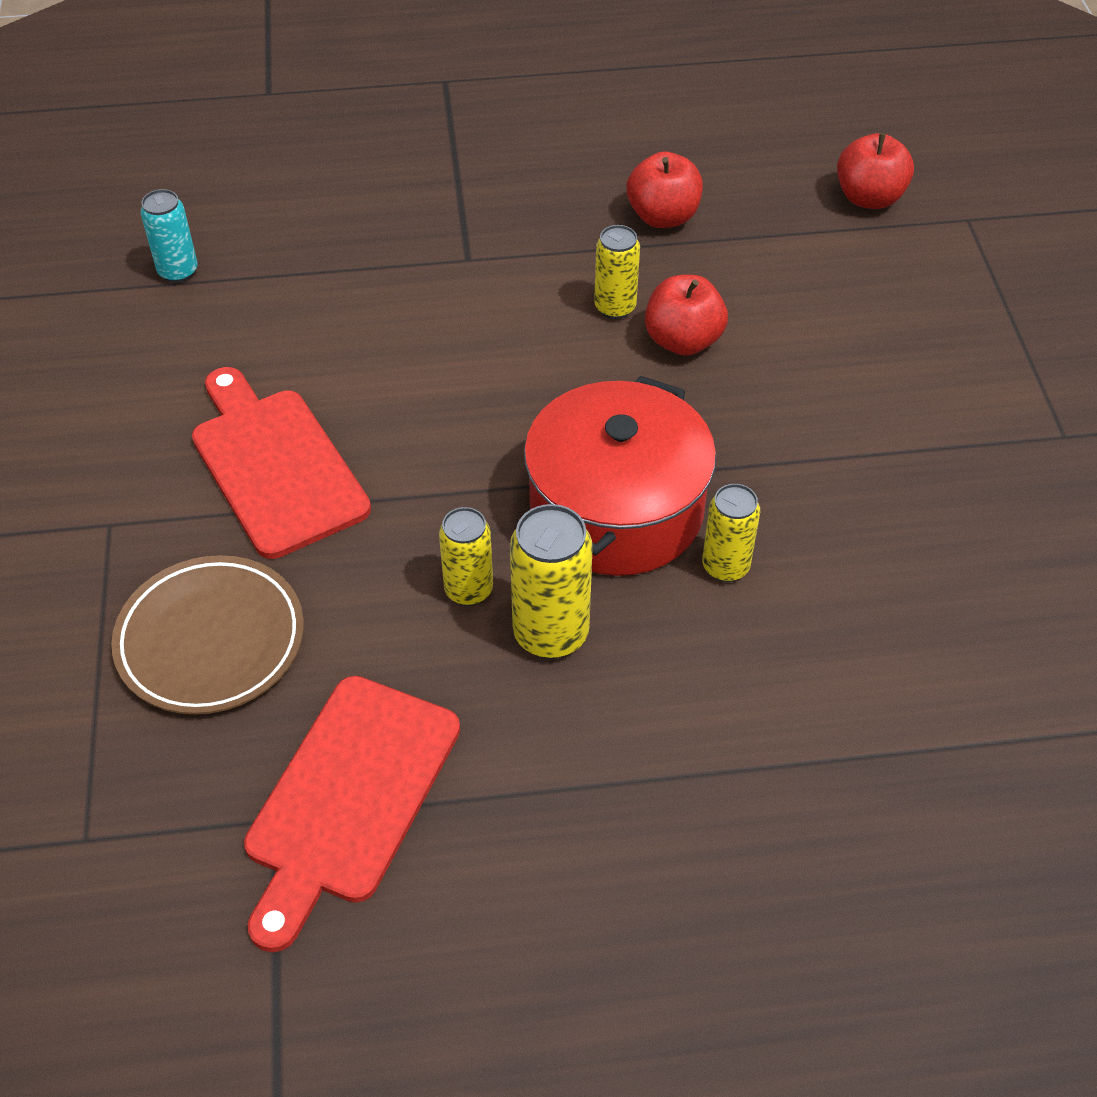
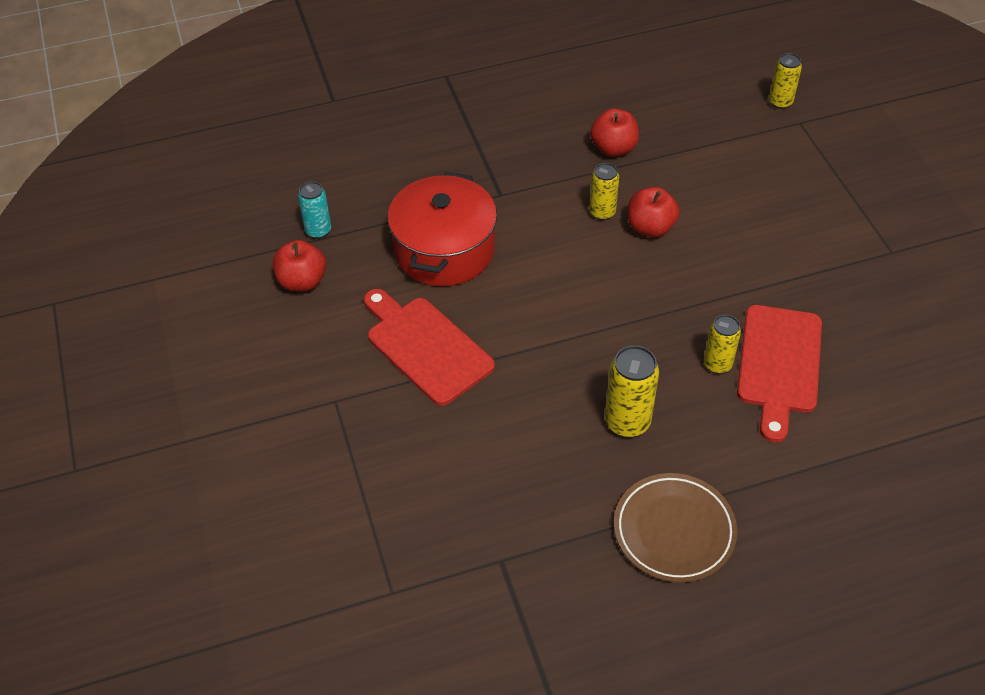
camera: 10 degrees left, 0 degrees up
brown plate [111,555,304,715] -> brown plate moved to [614,473,737,582]
red cutting board [244,676,460,952] -> red cutting board moved to [737,305,822,442]
yellow can [439,507,493,606] -> yellow can moved to [769,53,802,109]
red pot [524,376,716,576] -> red pot moved to [388,172,497,286]
red apple [837,133,914,209] -> red apple moved to [273,240,326,291]

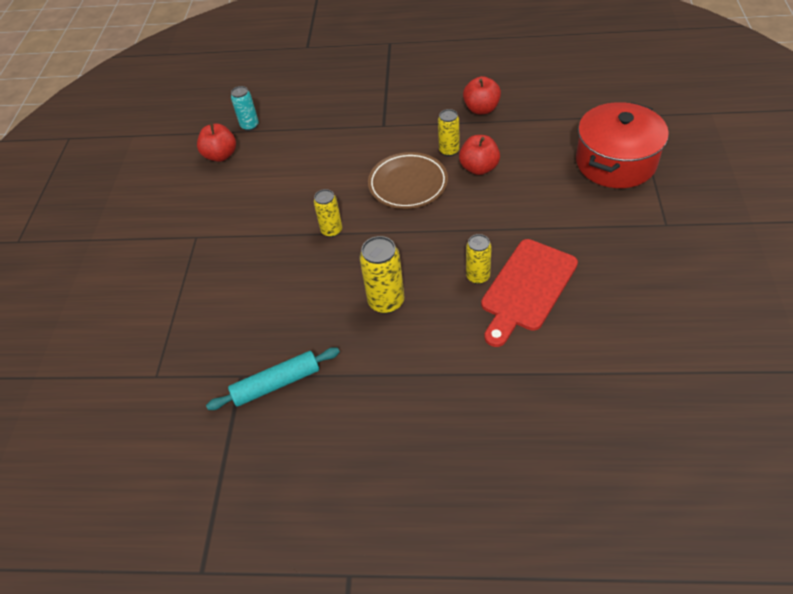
camera: 25 degrees right, 0 degrees up
red cutting board [364,289,495,406] -> none
red pot [388,172,497,286] -> red pot moved to [576,102,669,188]
brown plate [614,473,737,582] -> brown plate moved to [368,152,448,209]
yellow can [769,53,802,109] -> yellow can moved to [314,189,342,237]
none -> turquoise rolling pin [206,347,340,410]

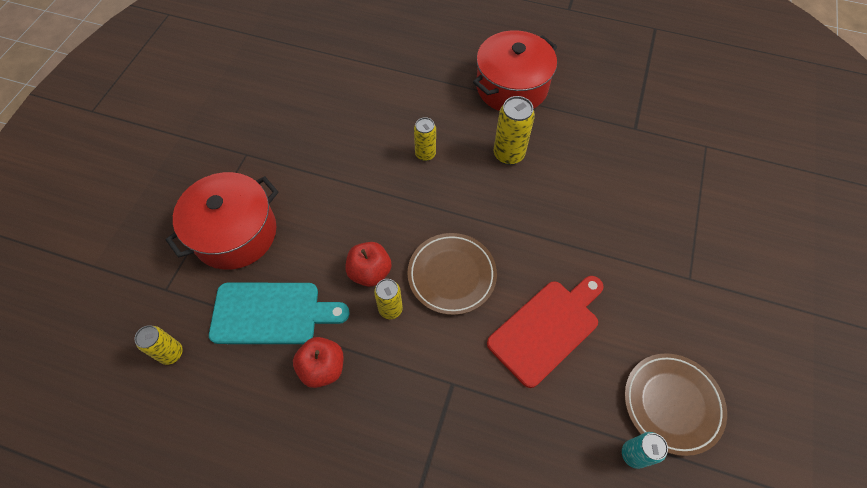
camera: 170 degrees left, 10 degrees up
red apple [197,124,236,162] -> brown plate [624,353,727,456]
turquoise rolling pin [206,347,340,410] -> none
yellow can [314,189,342,237] -> yellow can moved to [134,325,183,365]
red cutting board [481,239,578,347] -> red cutting board moved to [487,276,604,388]
none -> turquoise cutting board [209,283,350,344]
none -> red pot [473,30,557,111]

